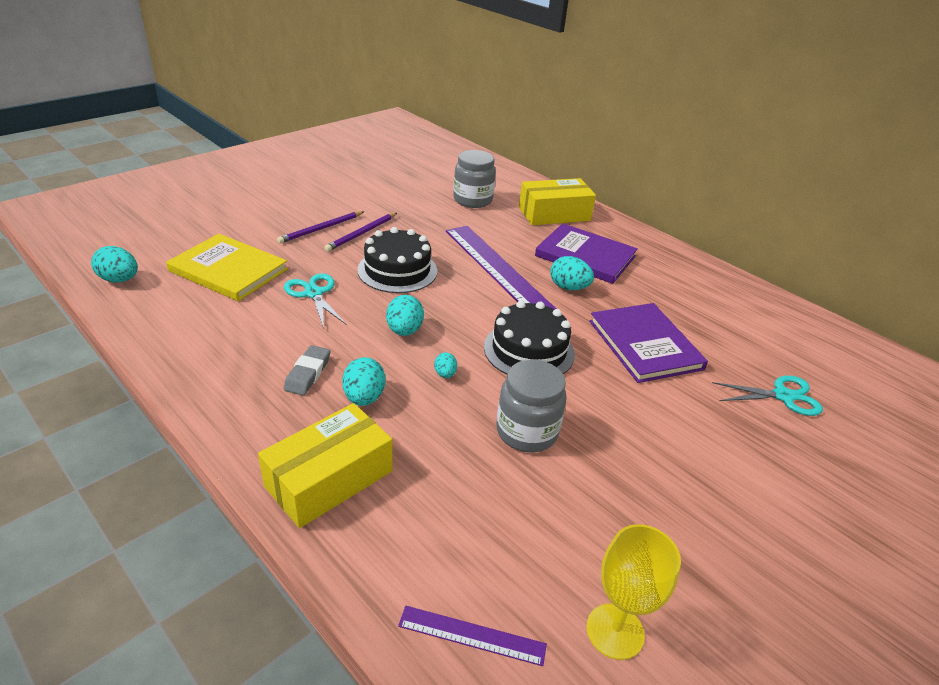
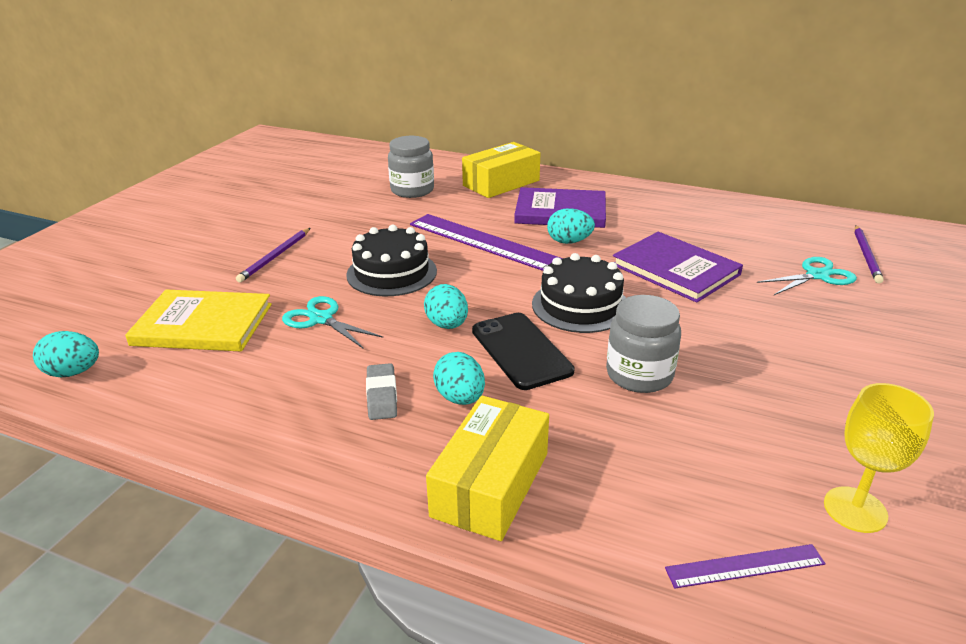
camera: 20 degrees left, 5 degrees down
purple pencil [324,213,397,252] -> purple pencil moved to [854,226,884,284]
turquoise egg [434,352,457,378] -> black phone [472,313,575,390]

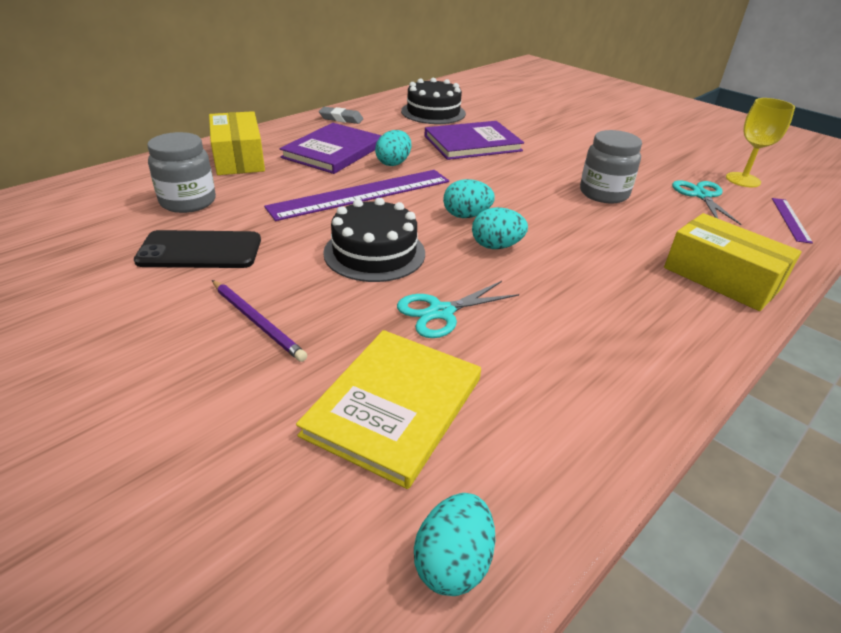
camera: 70 degrees left, 5 degrees up
grey eraser [366,363,397,420] -> grey eraser moved to [319,107,363,124]
turquoise egg [433,352,485,405] -> turquoise egg moved to [443,179,495,218]
black phone [472,313,575,390] -> black phone moved to [134,230,261,268]
black cake [532,253,626,333] -> black cake moved to [401,78,466,124]
turquoise scissors [757,257,857,295] -> turquoise scissors moved to [672,180,742,225]
purple pencil [854,226,884,284] -> none

